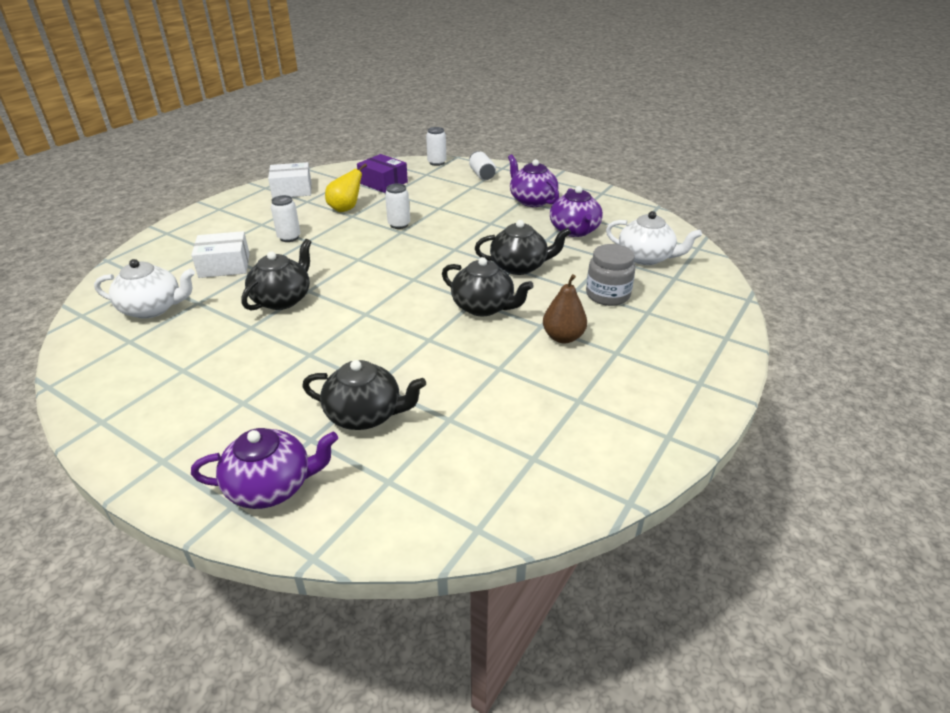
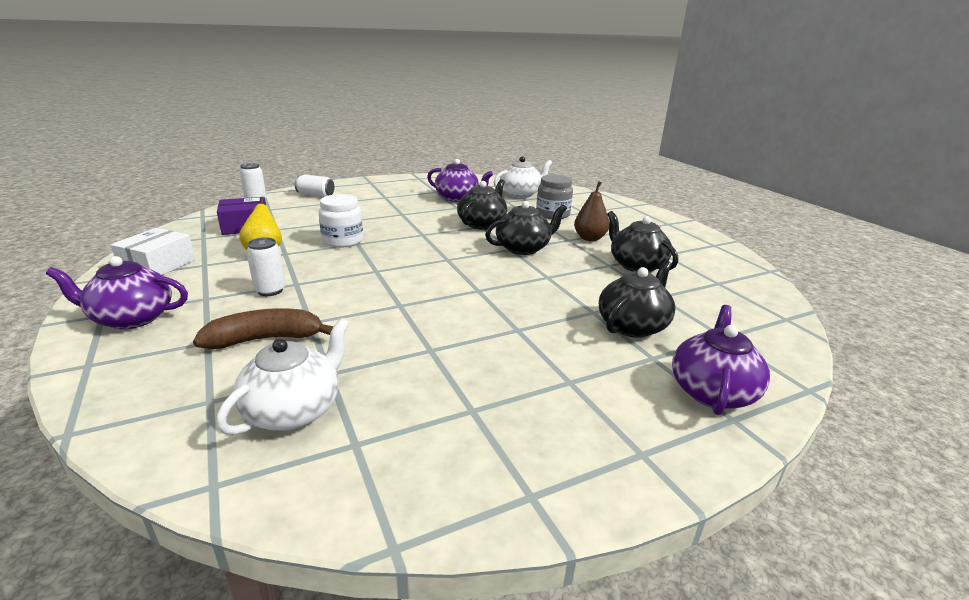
camera: 60 degrees left, 10 degrees down
white box [191,231,250,278] -> brown banana [193,308,333,349]
black teapot [241,239,311,310] -> black teapot moved to [607,211,678,273]
white can [385,183,410,229] -> white jar [319,194,363,248]
purple teapot [508,154,559,207] -> purple teapot moved to [46,256,188,329]

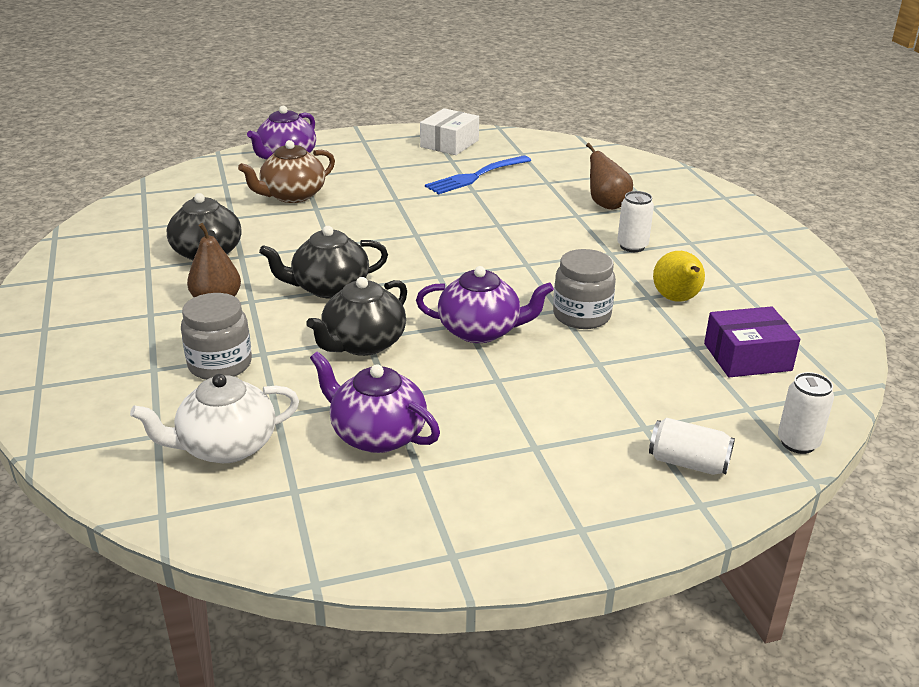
camera: 170 degrees left, 5 degrees up
purple teapot [46,256,188,329] -> purple teapot moved to [416,266,554,343]
white box [111,228,195,275] -> white box moved to [420,108,479,155]
brown banana [193,308,333,349] -> brown pear [586,143,633,210]
white teapot [216,318,349,435] -> none
white jar [319,194,363,248] -> grey jar [553,249,616,329]
black teapot [599,261,675,338] -> brown teapot [238,140,335,203]
none -> blue fork [425,155,531,194]

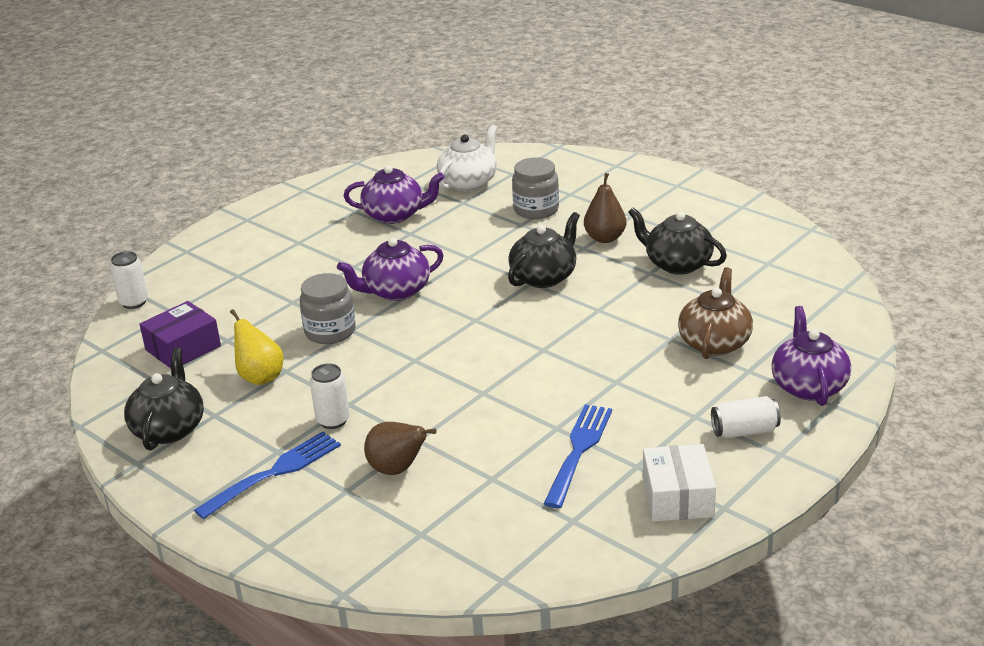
camera: 150 degrees right, 0 degrees up
black teapot [306,277,407,356] -> black teapot moved to [124,348,204,451]
white can [649,418,735,475] -> white can moved to [711,396,781,438]
none -> blue fork [194,432,341,519]

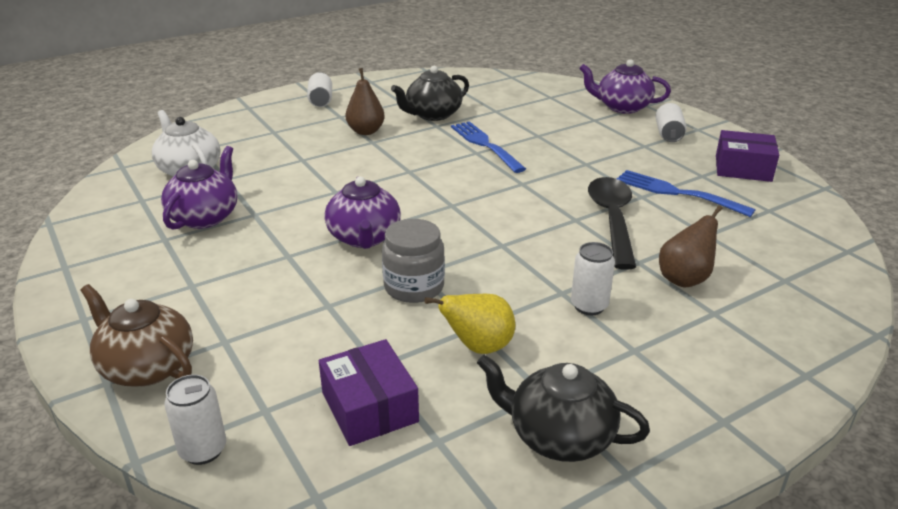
camera: 75 degrees left, 0 degrees up
blue fork [194,432,341,519] -> blue fork moved to [451,121,526,173]
black teapot [508,212,580,288] -> none
grey jar [512,157,559,219] -> none
white box [643,444,716,522] -> purple box [716,130,779,182]
brown teapot [678,267,753,359] -> brown teapot moved to [81,284,193,387]
none -> white can [307,72,332,107]
none -> black spoon [588,177,636,270]

